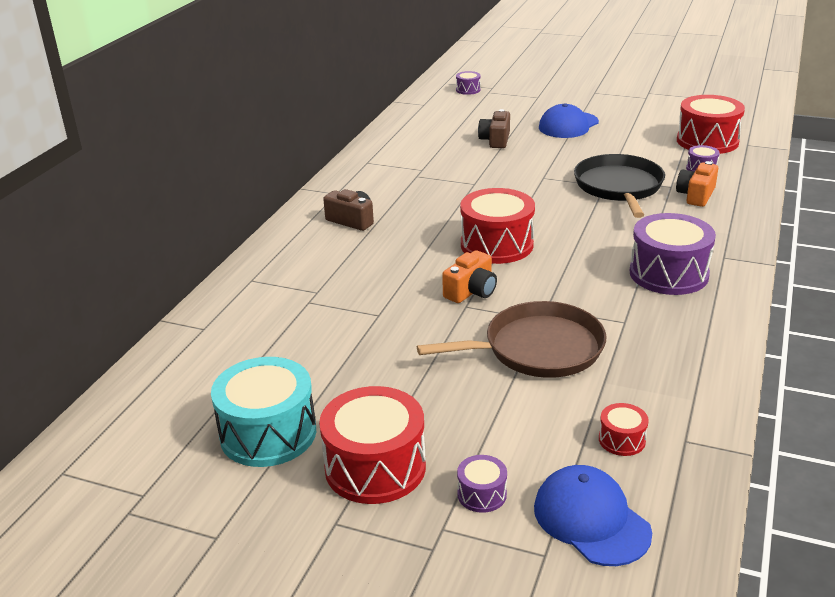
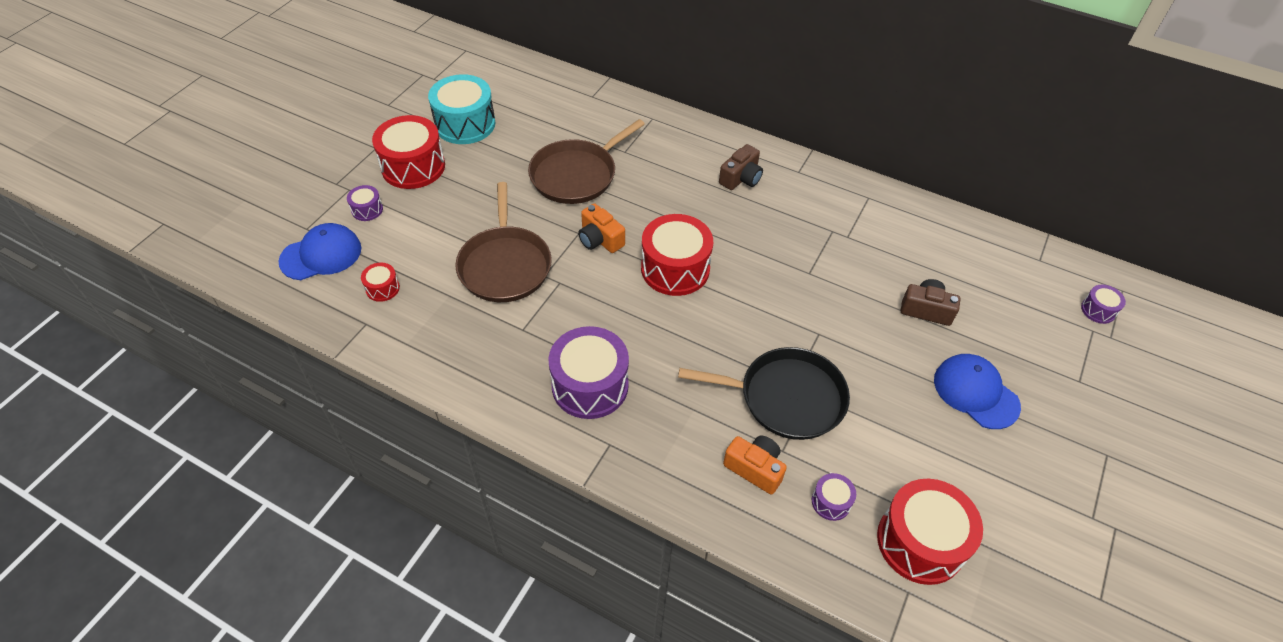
camera: 95 degrees right, 20 degrees up
none -> brown pan [528,119,645,204]

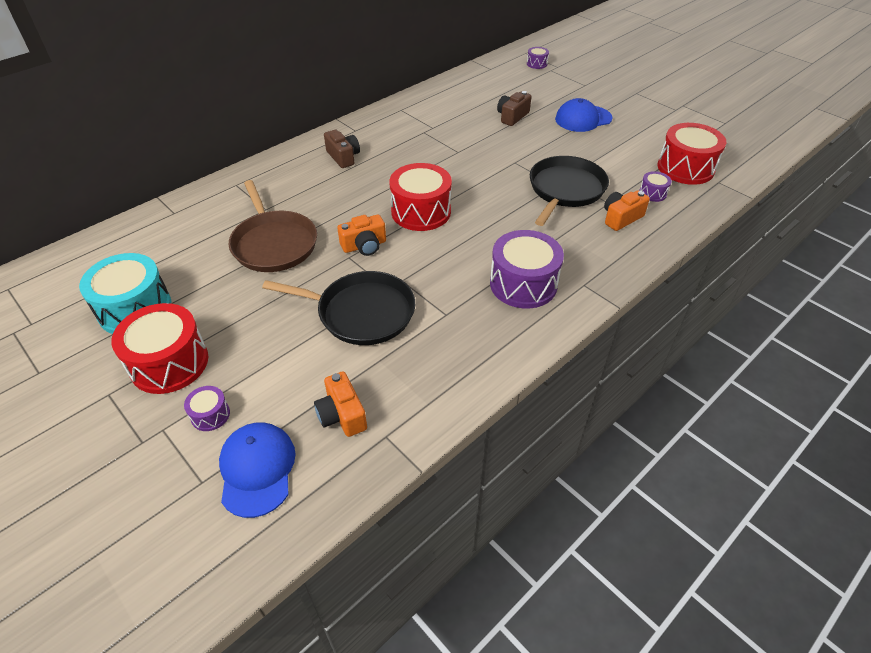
camera: 70 degrees left, 5 degrees down
red drum [361,263,400,302] -> orange camera [314,371,367,437]
brown pan [455,182,552,302] -> black pan [262,271,415,345]

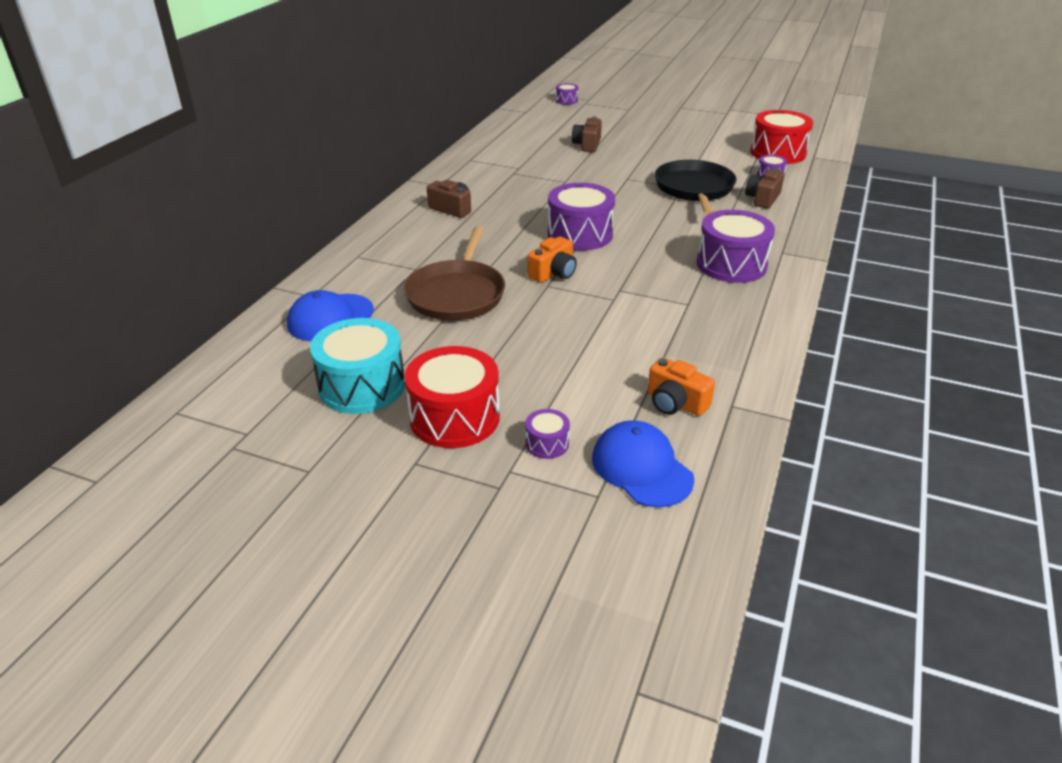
camera: 25 degrees left, 10 degrees down
brown pan [229,180,317,272] -> brown pan turned 60 degrees clockwise [404,226,505,321]
black pan [262,271,415,345] -> none
red drum [389,163,452,231] -> purple drum [548,183,615,251]
blue cap [555,98,613,132] -> blue cap moved to [287,290,374,341]
orange camera [604,191,650,231] -> brown camera [745,168,785,209]

